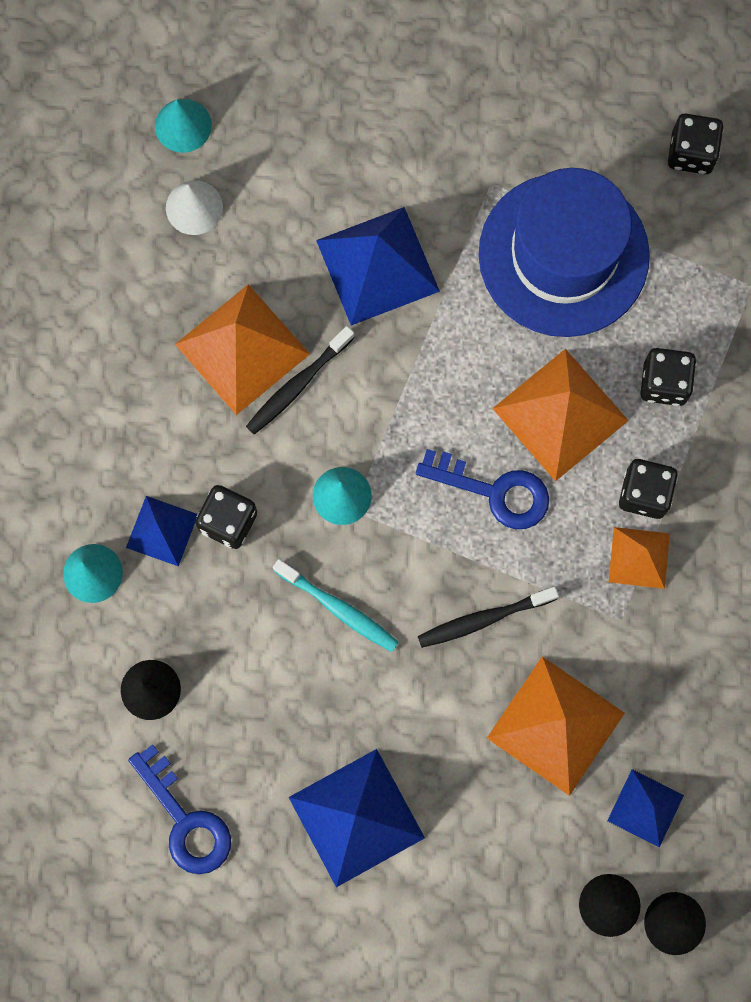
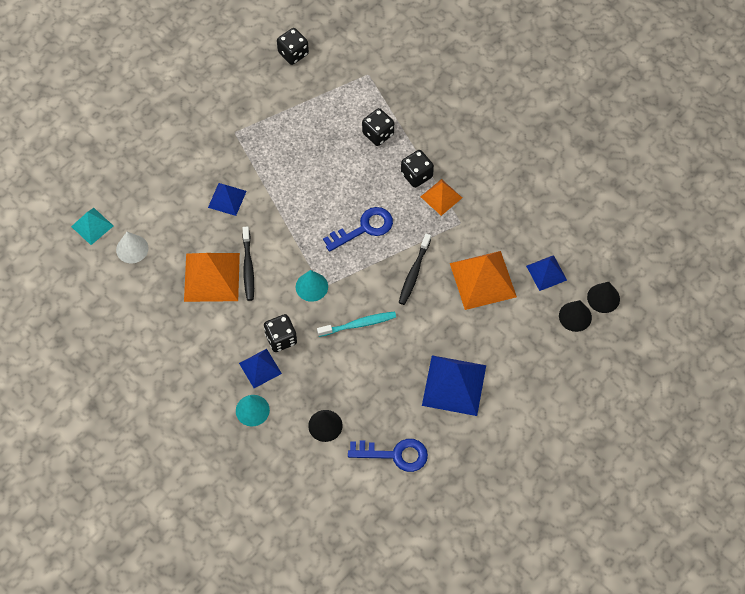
camera: 50 degrees left, 15 degrees down
turquoise cone [155,99,212,153] -> turquoise pyramid [71,208,113,245]
blue pyramid [316,207,440,325] -> blue pyramid [208,183,247,216], size x0.57
blue hat [479,168,650,337] -> none
orange pyramid [492,349,629,481] -> none

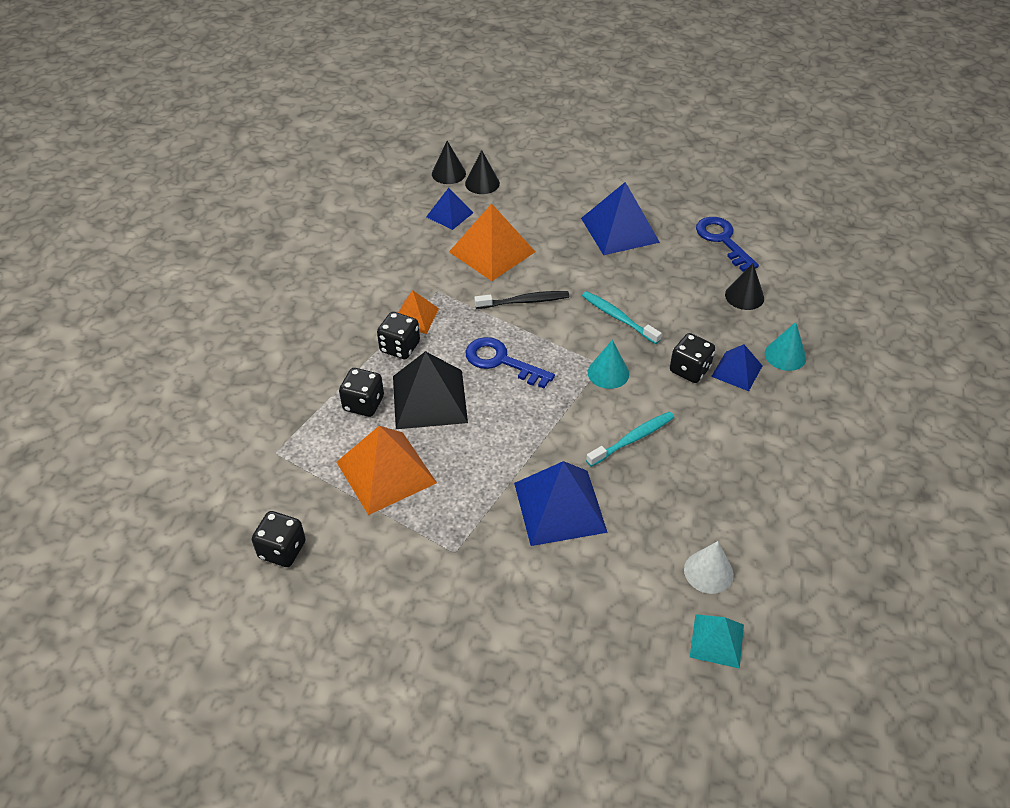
camera: 120 degrees left, 15 degrees down
orange pyramid [184,253,240,302] -> orange pyramid moved to [336,426,437,515]
blue pyramid [208,183,247,216] -> blue pyramid [514,461,608,546], size x1.74
black toothbrush [242,226,254,301] -> turquoise toothbrush [586,412,674,467]
none -> black pyramid [393,351,468,429]

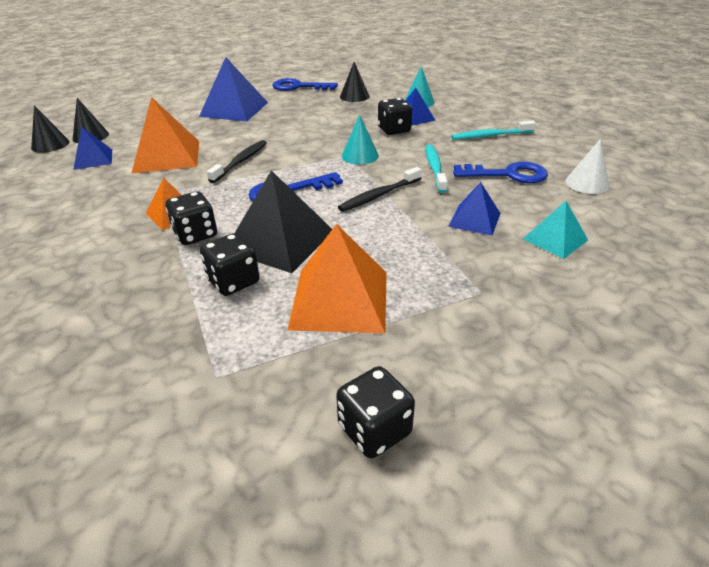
camera: 55 degrees left, 10 degrees down
blue pyramid [514,461,608,546] -> blue pyramid [448,182,501,235], size x0.57
turquoise toothbrush [582,291,662,344] -> turquoise toothbrush moved to [451,120,536,140]
turquoise pyramid [690,614,744,669] -> turquoise pyramid moved to [523,201,588,259]
none -> black toothbrush [338,167,422,212]
none -> blue key [453,162,548,183]

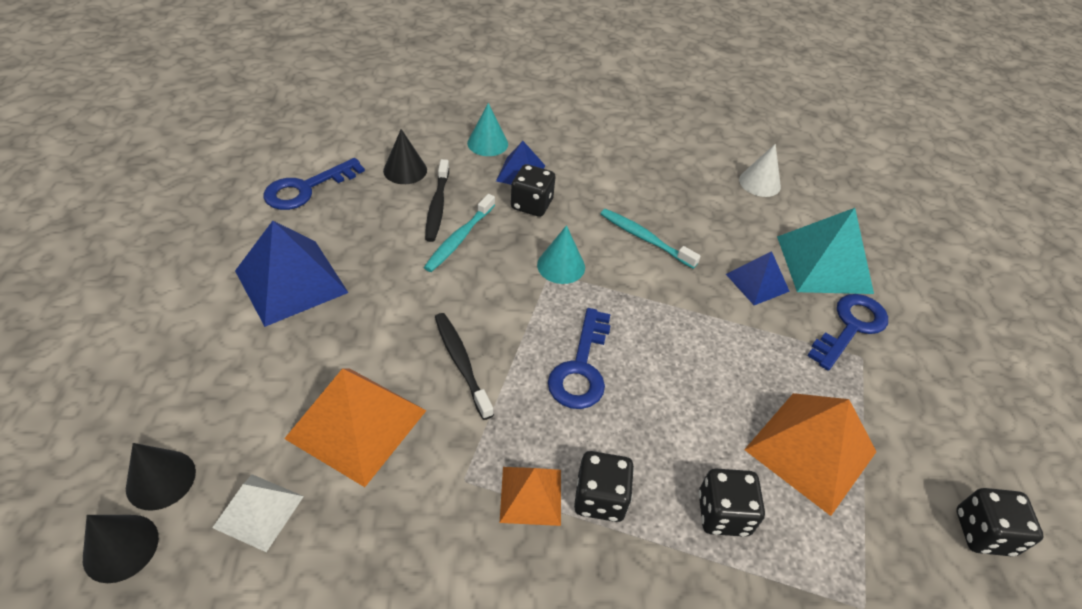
camera: 55 degrees left, 10 degrees up
blue pyramid [73,126,112,170] -> white pyramid [212,474,304,552]
black pyramid [235,170,332,273] -> none
black toothbrush [338,167,422,212] -> black toothbrush moved to [425,159,449,242]
turquoise toothbrush [451,120,536,140] -> turquoise toothbrush moved to [424,194,495,272]
blue key [453,162,548,183] -> blue key moved to [807,294,888,371]
turquoise pyramid [523,201,588,259] -> turquoise pyramid [777,208,874,294], size x1.74

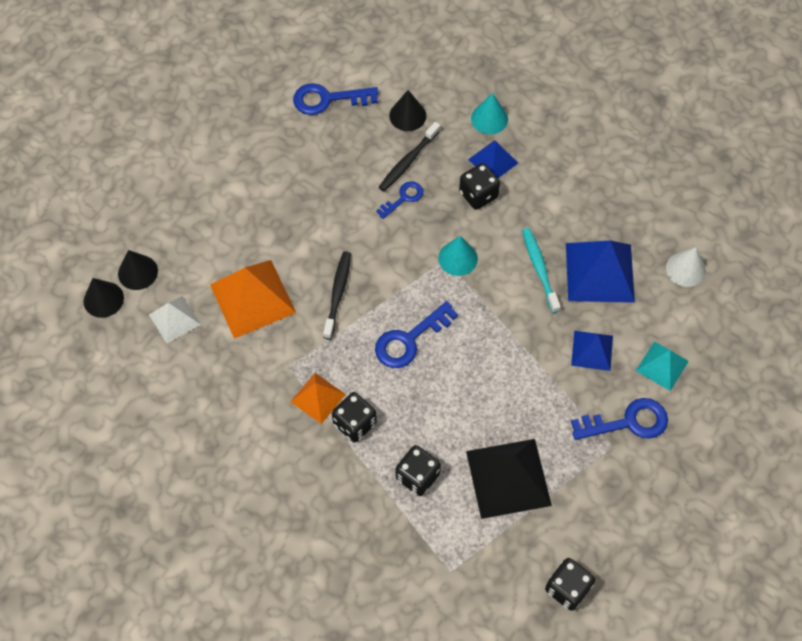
camera: 40 degrees right, 15 degrees up
blue pyramid [235,221,349,327] -> blue pyramid moved to [566,241,635,303]
turquoise toothbrush [424,194,495,272] -> blue key [376,181,423,219]
orange pyramid [744,393,877,516] -> black pyramid [466,439,552,519]
turquoise pyramid [777,208,874,294] -> turquoise pyramid [636,341,689,391], size x0.57

